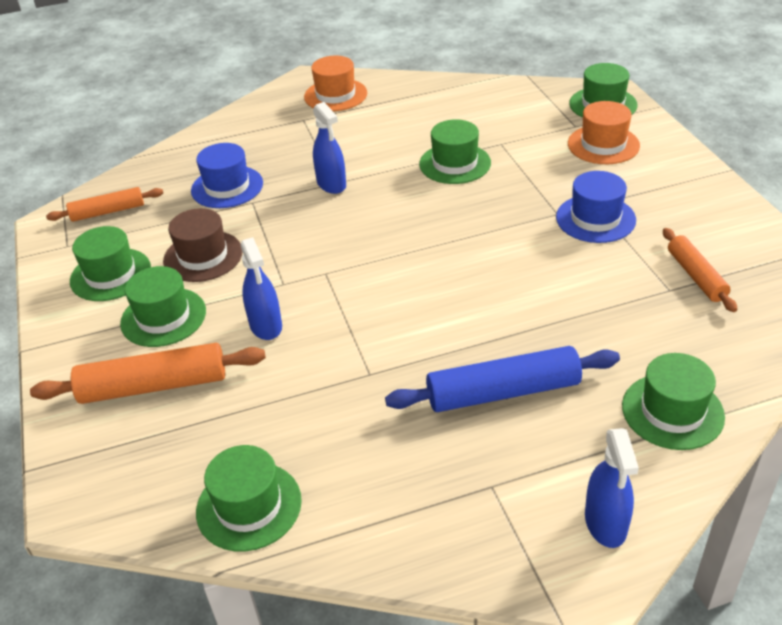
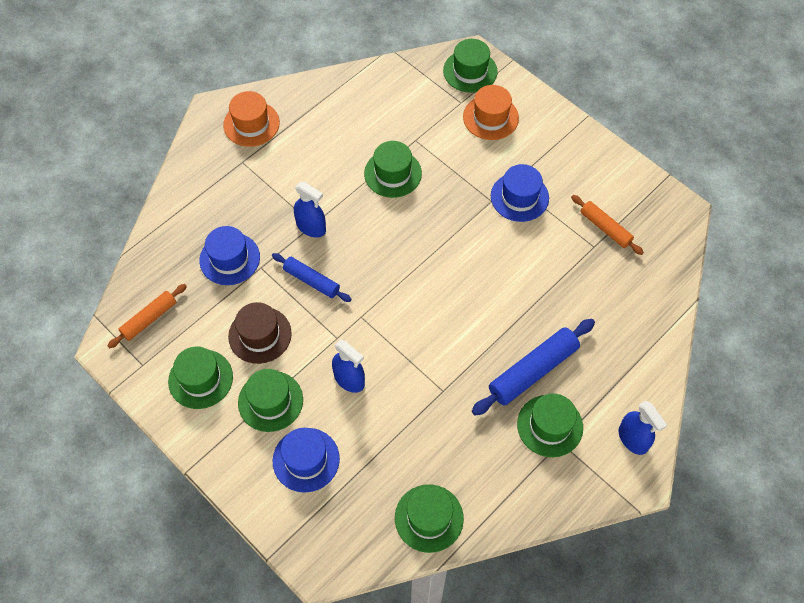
camera: 30 degrees left, 20 degrees up
orange rolling pin [30,343,266,404] -> blue hat [273,428,340,493]
green hat [622,353,725,450] -> green hat moved to [517,393,583,457]
none -> blue rolling pin [272,253,352,302]

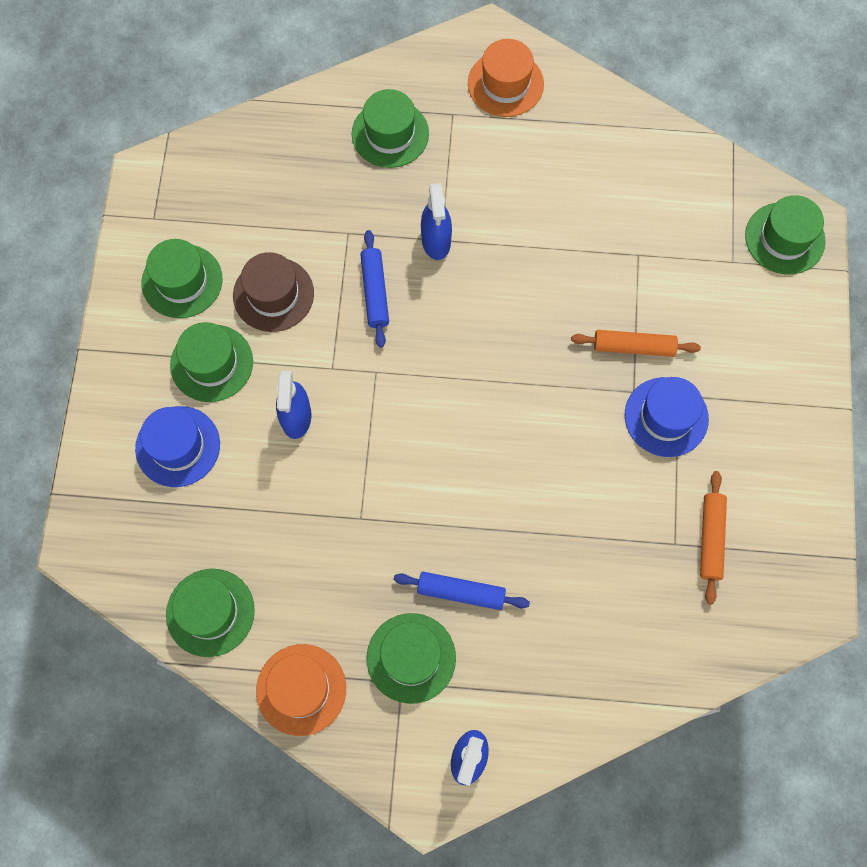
camera: 50 degrees right, 10 degrees up
orange rolling pin [108,284,187,348] -> orange rolling pin moved to [571,330,701,357]
blue hat [199,226,260,285] -> none
green hat [364,141,422,198] -> green hat moved to [352,89,429,168]
orange hat [463,85,519,140] -> orange hat moved to [256,644,346,736]
blue rolling pin [472,319,595,416] -> blue rolling pin [394,572,530,610], size x0.63

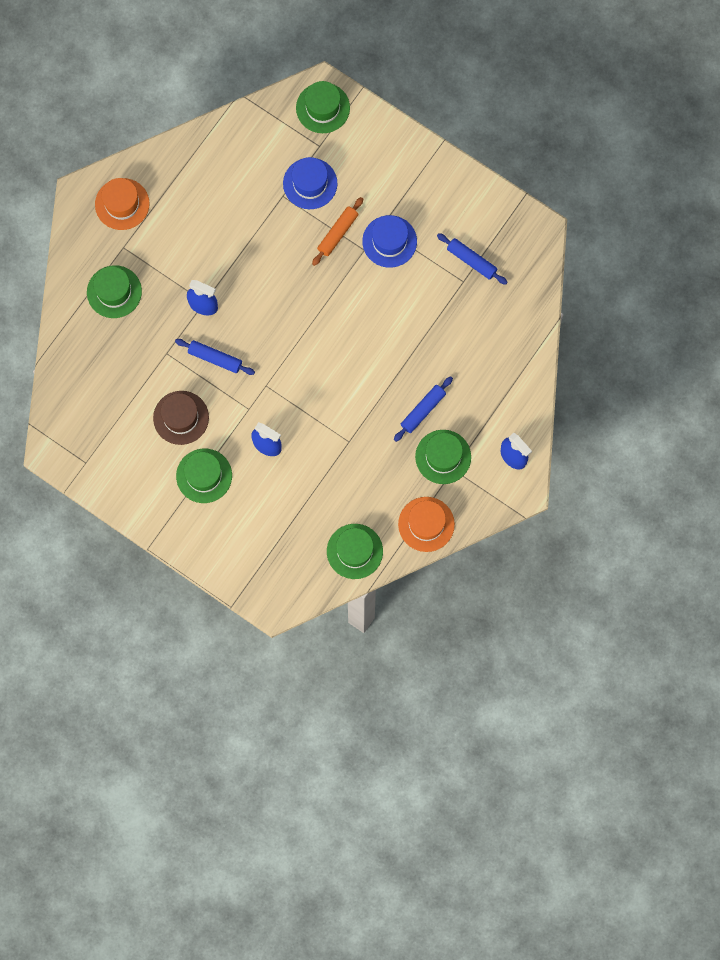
camera: 60 degrees left, 5 degrees up
blue hat [135,406,220,487] -> blue hat moved to [283,157,337,209]
green hat [141,239,222,318] -> none
orange rolling pin [700,471,727,604] -> blue rolling pin [437,233,508,285]

